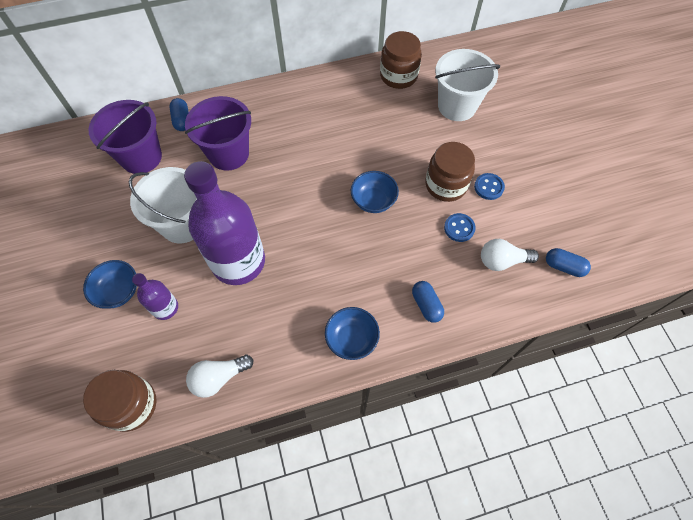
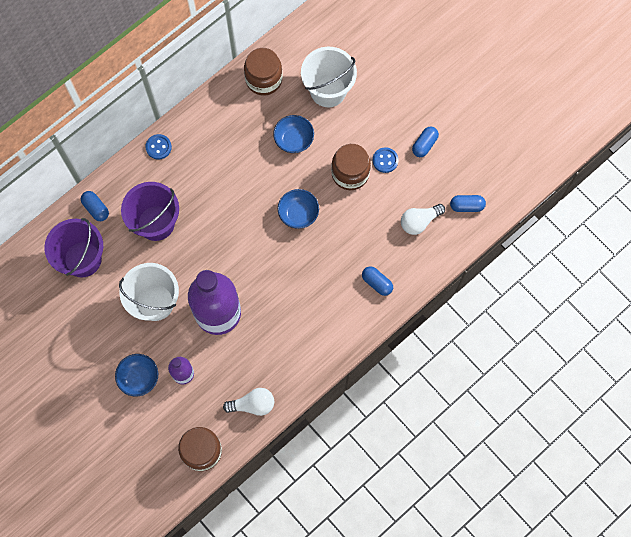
camera: 25 degrees left, 10 degrees up
white light bulb [186,355,253,398] -> white light bulb turned 135 degrees counterclockwise [223,388,274,416]
blue bowl [325,307,380,360] -> blue bowl moved to [273,115,314,153]
blue button [444,213,476,242] -> blue button moved to [145,134,172,160]
none -> blue capsule [412,127,439,157]

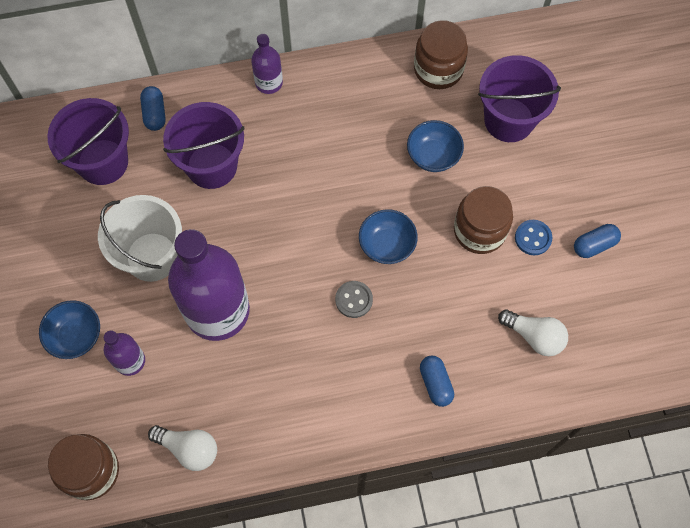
camera: 30 degrees right, 5 degrees down
blue button [145,134,172,160] -> purple bottle [251,34,283,94]
white bucket [301,47,357,107] -> purple bucket [478,55,561,142]
white light bulb [401,204,445,235] -> white light bulb turned 150 degrees counterclockwise [498,309,568,356]
blue capsule [450,195,486,212] -> none
none -> grey button [335,281,373,318]

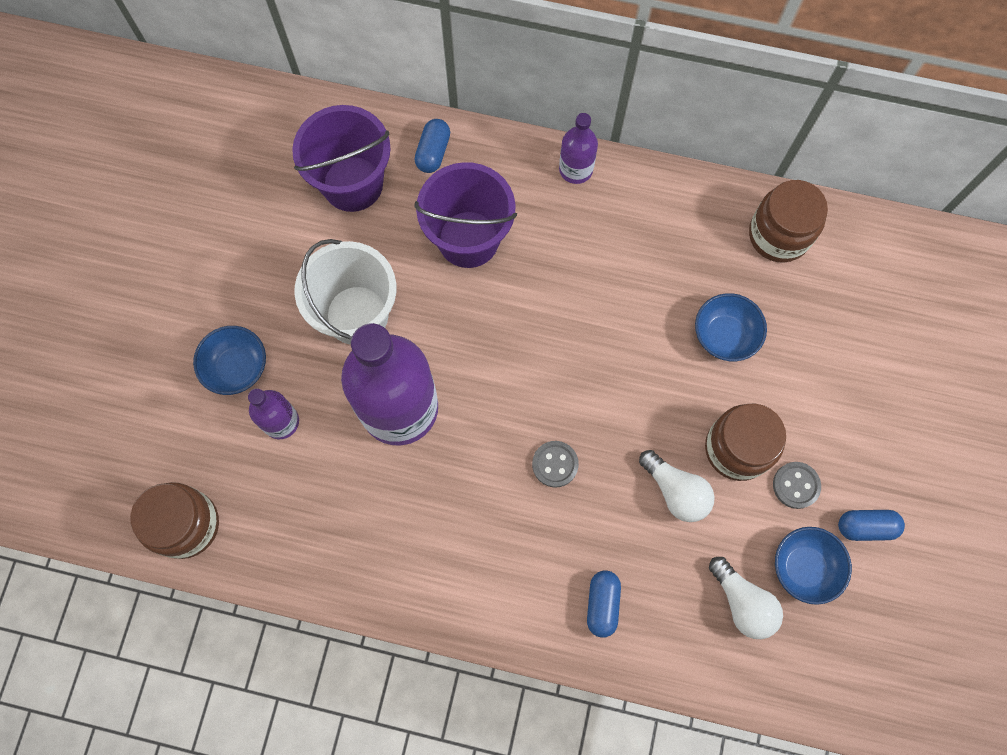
camera: 25 degrees right, 5 degrees up
white light bulb [148,425,217,471] -> white light bulb moved to [639,450,715,522]
blue bowl [359,209,418,264] -> blue bowl moved to [775,527,852,605]
purple bucket [478,55,561,142] -> none
blue button [515,220,552,255] -> grey button [773,462,821,509]

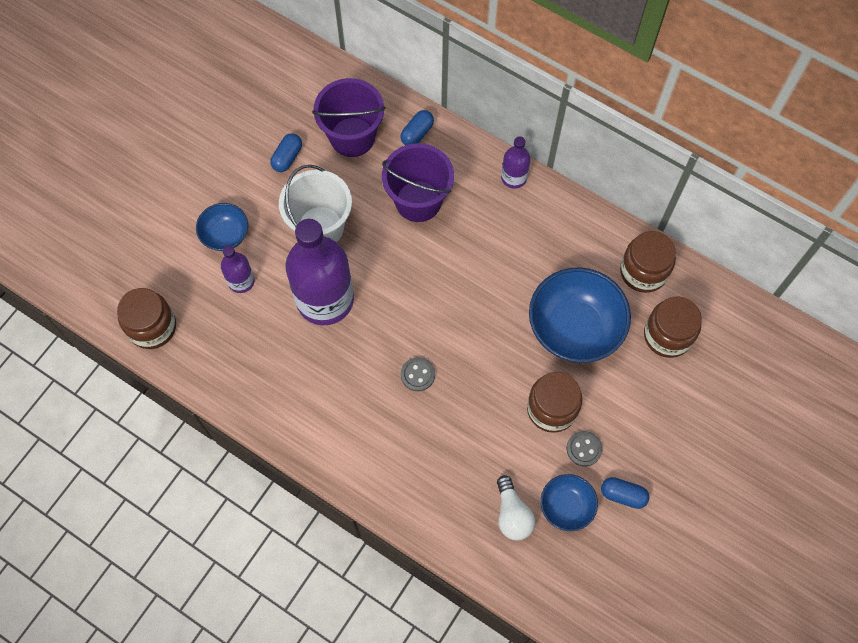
camera: 20 degrees right, 5 degrees down
blue capsule [587,571,621,638] -> blue capsule moved to [270,133,302,172]
white light bulb [639,450,715,522] -> none
blue bowl [695,293,767,361] -> blue bowl [529,267,631,363], size x1.85
none -> brown jar [644,296,702,358]

